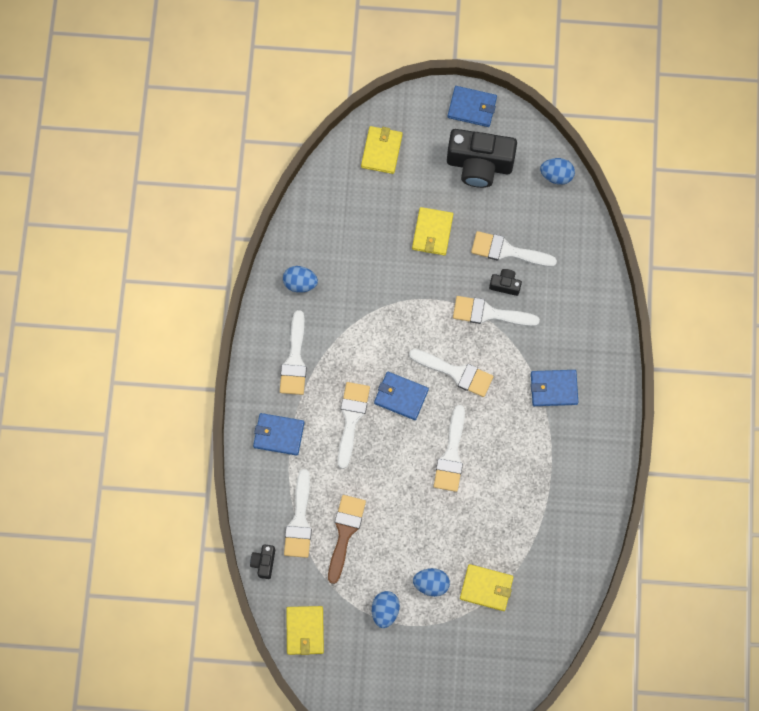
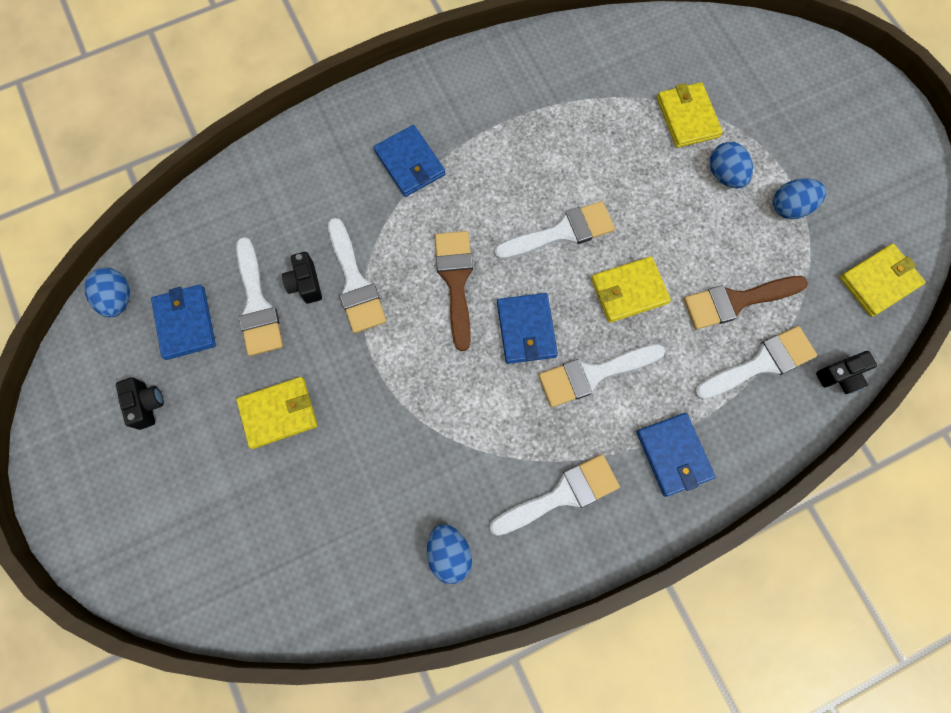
camera: 120 degrees left, 0 degrees up
yellow wallet [361,126,403,174] -> yellow wallet moved to [591,256,671,323]
white brush [409,349,493,397] -> brown brush [435,231,473,351]
blue wallet [447,86,497,127] -> blue wallet moved to [151,285,216,360]
black camera [447,129,517,188] -> black camera [116,377,164,430], size x0.45

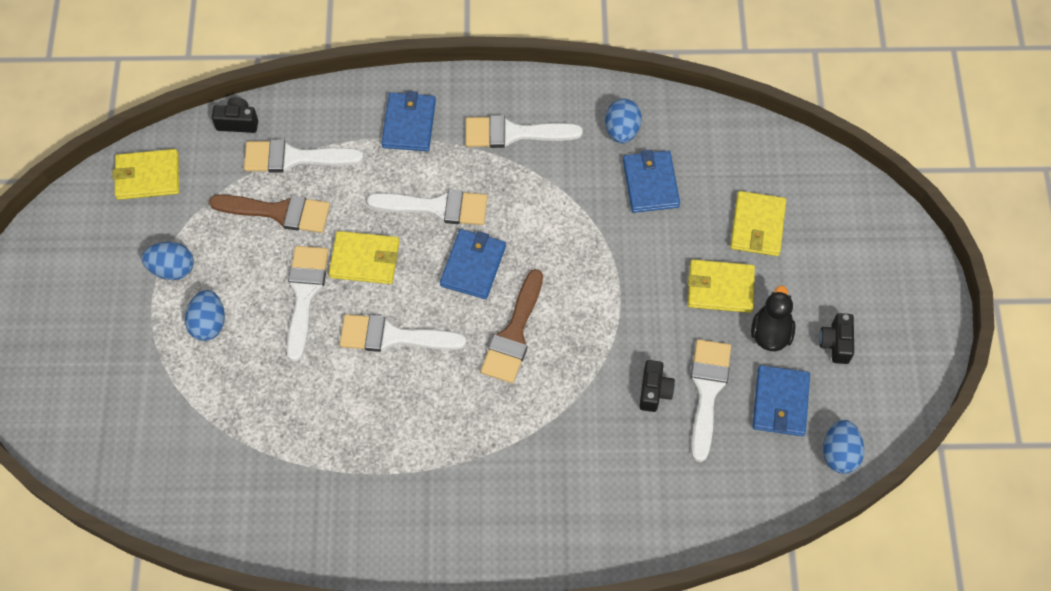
camera: 155 degrees left, 10 degrees down
white brush [328,218,387,333] -> white brush moved to [286,246,329,361]
blue wallet [373,125,446,197] -> blue wallet moved to [623,150,680,213]
yellow wallet [657,82,723,148] -> yellow wallet moved to [730,191,786,256]
none -> black duck [751,285,796,352]

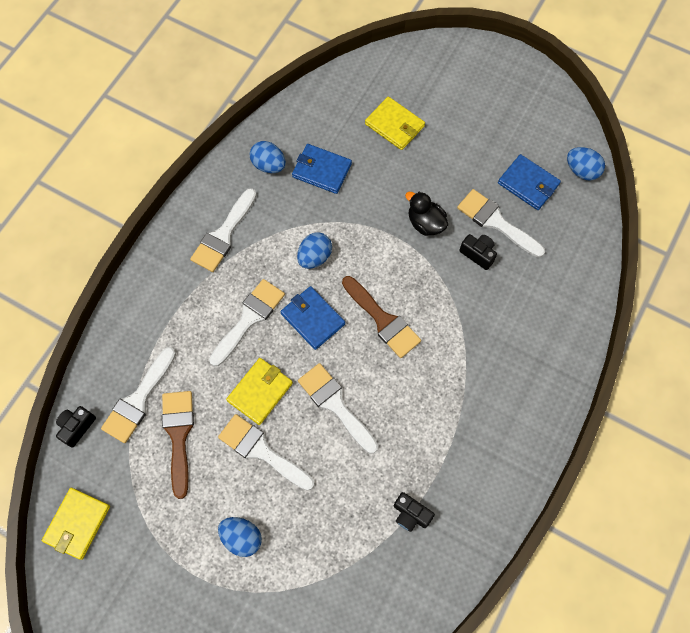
camera: 60 degrees left, 5 degrees up
blue egg [142,242,194,280] -> blue egg moved to [297,232,332,269]
brown brush [209,195,330,233] -> brown brush turned 45 degrees counterclockwise [162,391,194,499]
white brush [339,314,466,352] -> white brush turned 105 degrees clockwise [298,363,378,453]
blue wallet [381,91,436,151] -> none
yellow wallet [688,259,755,313] -> none
black duck [751,285,796,352] -> black duck moved to [405,191,448,236]
black camera [819,313,854,364] -> black camera moved to [394,492,435,532]

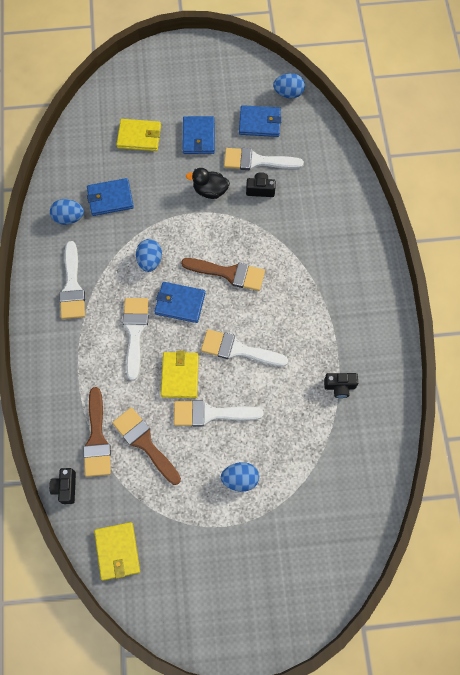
camera: 35 degrees left, 0 degrees up
white brush [101,347,176,443] -> brown brush [83,387,111,477]
none -> blue wallet [182,116,215,154]

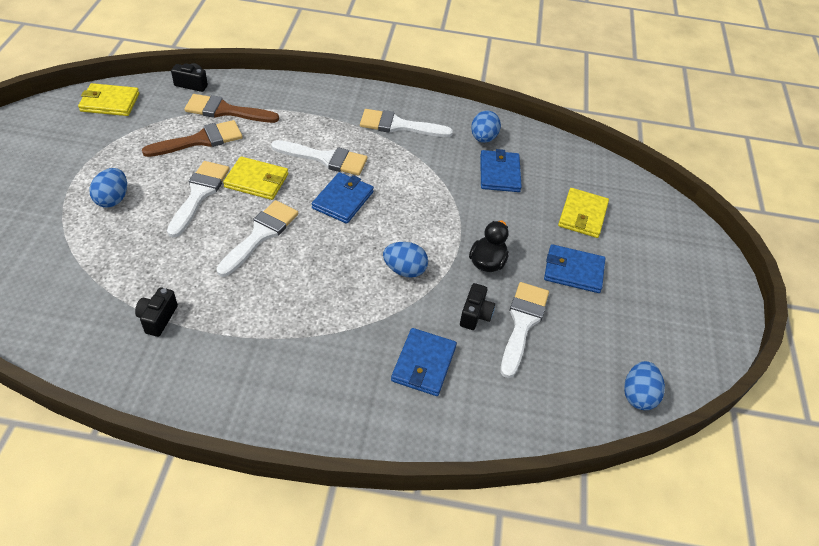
camera: 100 degrees right, 20 degrees down
blue egg [136,239,162,272] -> blue egg moved to [383,242,428,278]
brown brush [181,258,265,291] -> none
blue wallet [239,105,282,137] -> blue wallet moved to [391,328,457,396]

